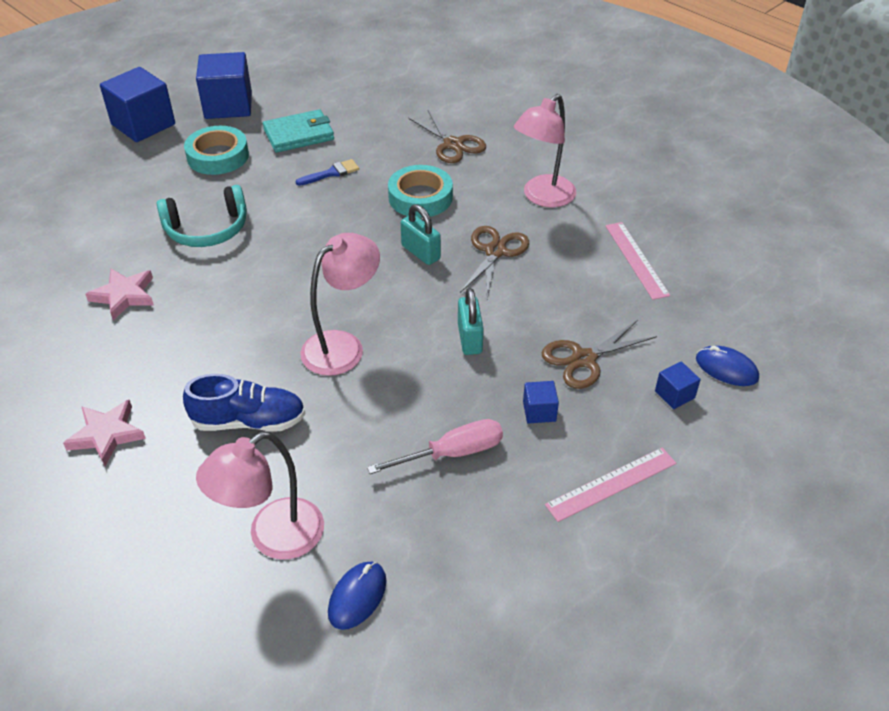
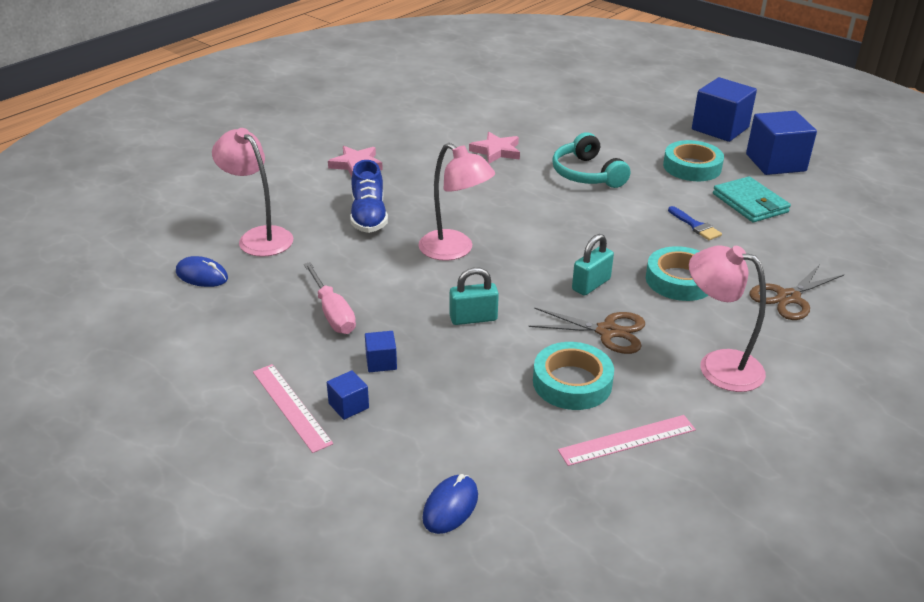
camera: 85 degrees right, 10 degrees down
brown scissors [541,320,657,389] -> none
blue cube [655,361,701,409] -> blue cube moved to [327,370,369,420]
none -> turquoise tape [533,342,614,410]

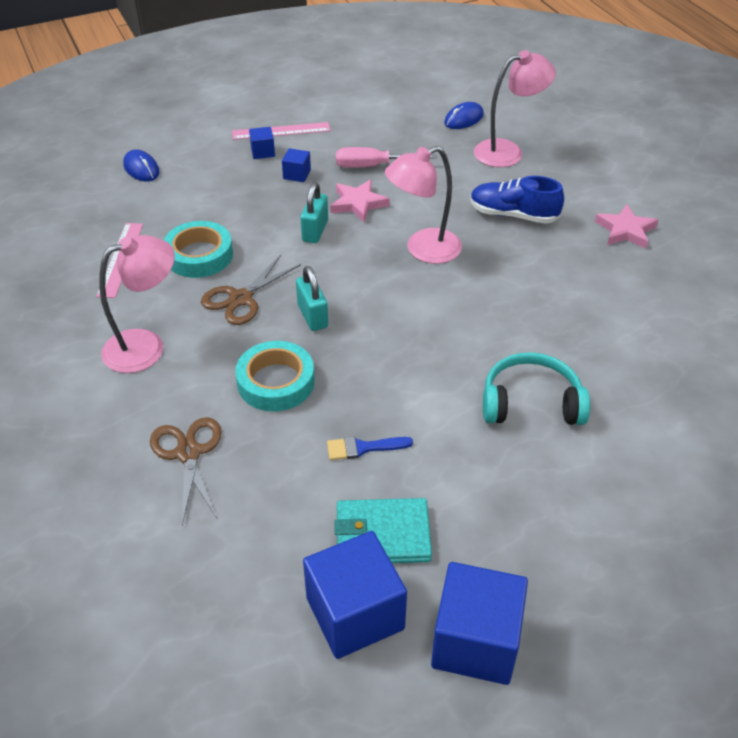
camera: 115 degrees right, 10 degrees up
pink star [469,132,520,164] -> pink star moved to [331,180,389,222]
turquoise tape [663,140,724,181] -> none
blue cube [692,77,757,142] -> blue cube moved to [303,531,407,659]

